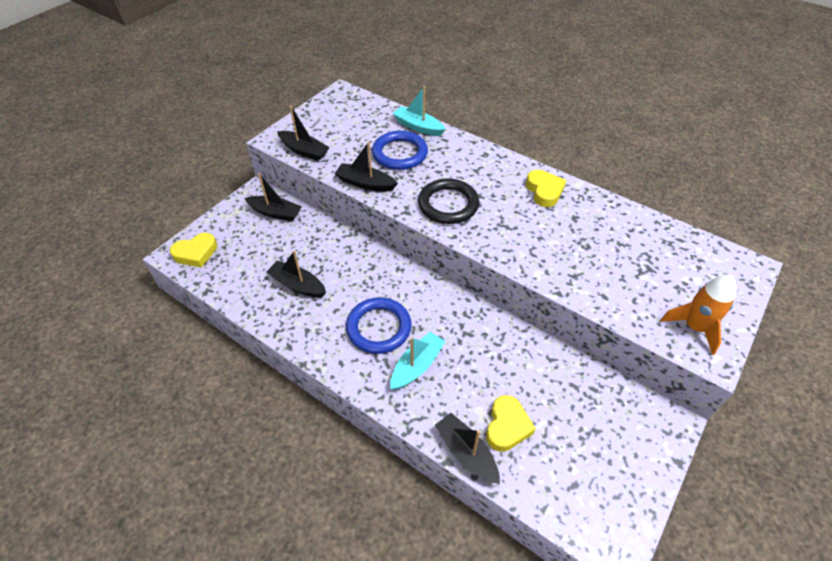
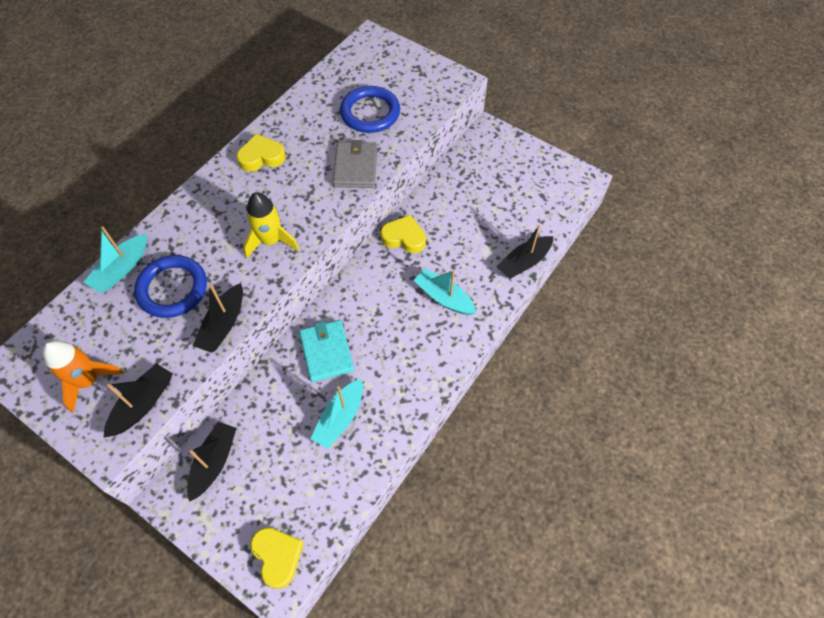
camera: 90 degrees left, 10 degrees up
black boat [266,251,326,297] -> turquoise boat [311,379,363,449]
blue ring [346,297,412,354] -> blue ring moved to [340,86,400,133]
black ring [418,178,479,224] -> yellow rocket [243,192,299,258]
yellow heart [486,395,536,452] -> yellow heart moved to [380,215,426,253]
orange rocket [660,275,736,355] -> orange rocket moved to [43,340,124,412]
none -> turquoise wallet [299,320,354,382]
none -> grey wallet [333,140,377,188]

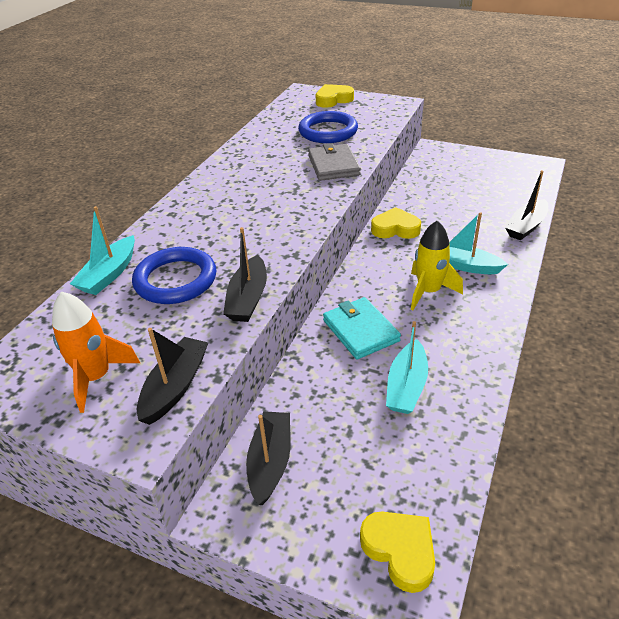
camera: 10 degrees left, 20 degrees down
yellow heart [237,134,286,172] -> yellow heart moved to [316,84,354,108]
yellow rocket [243,192,299,258] -> yellow rocket moved to [411,221,463,310]

